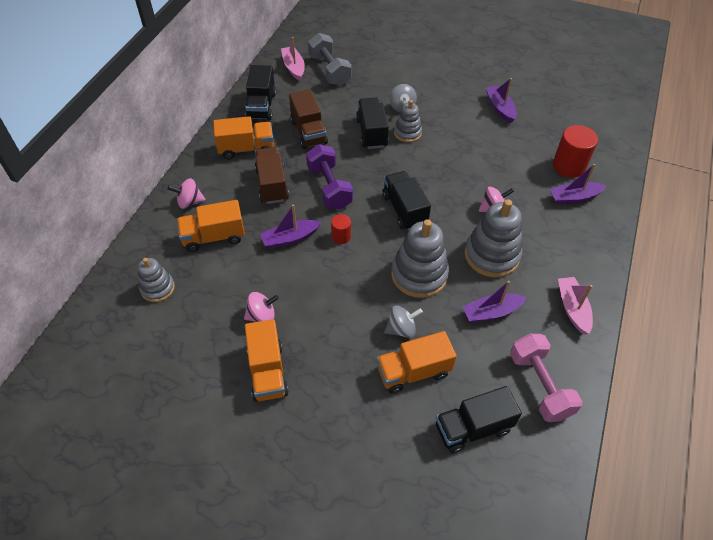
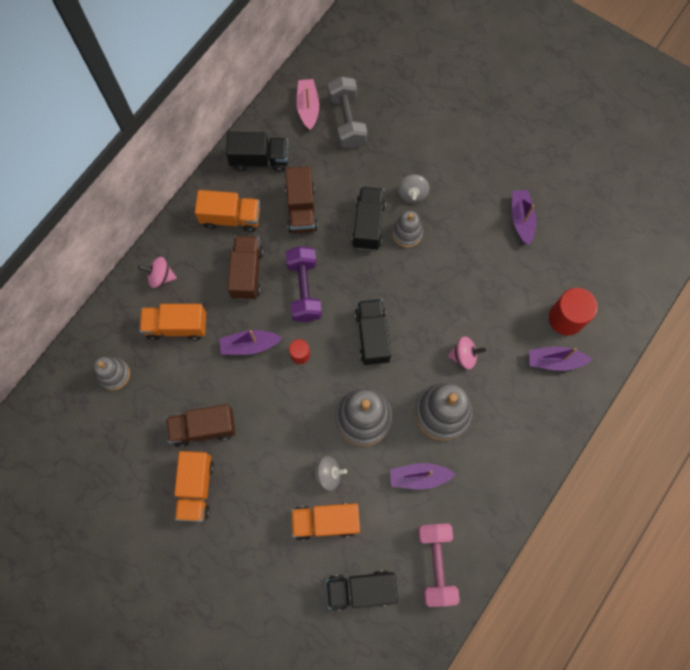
camera: 15 degrees right, 20 degrees up
pink spinning top [244,292,279,322] -> brown truck [166,404,235,447]
black truck [245,65,276,120] -> black truck turned 105 degrees counterclockwise [226,132,288,172]
pink boat [558,277,593,334] -> none

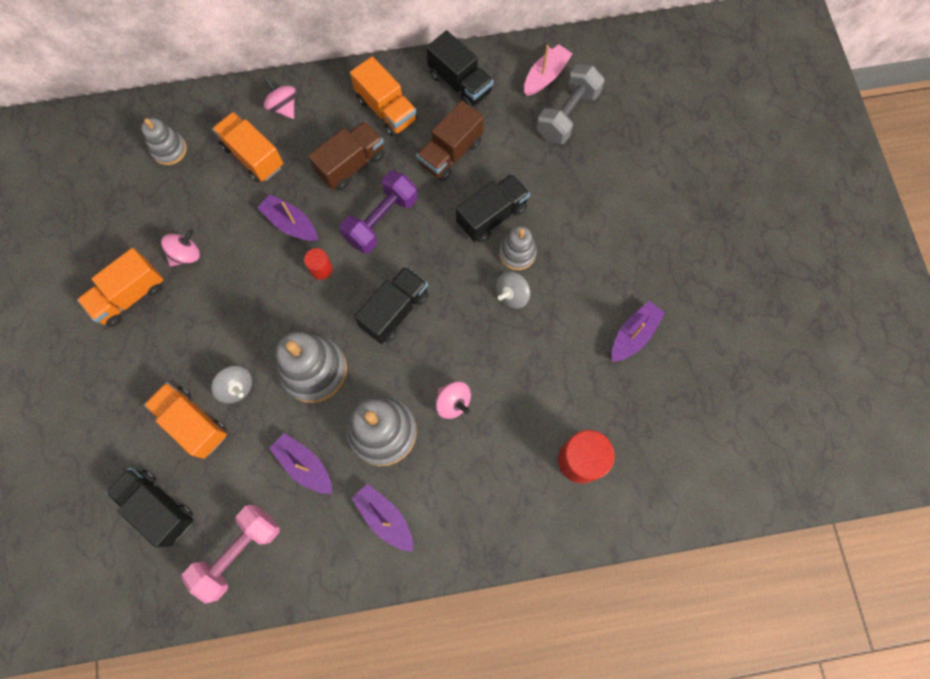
camera: 45 degrees right, 0 degrees up
brown truck [166,404,235,447] -> pink spinning top [161,229,200,266]
grey spinning top [398,174,429,203] -> grey spinning top moved to [496,271,530,309]
purple boat [529,347,593,371] -> purple boat moved to [352,483,413,551]

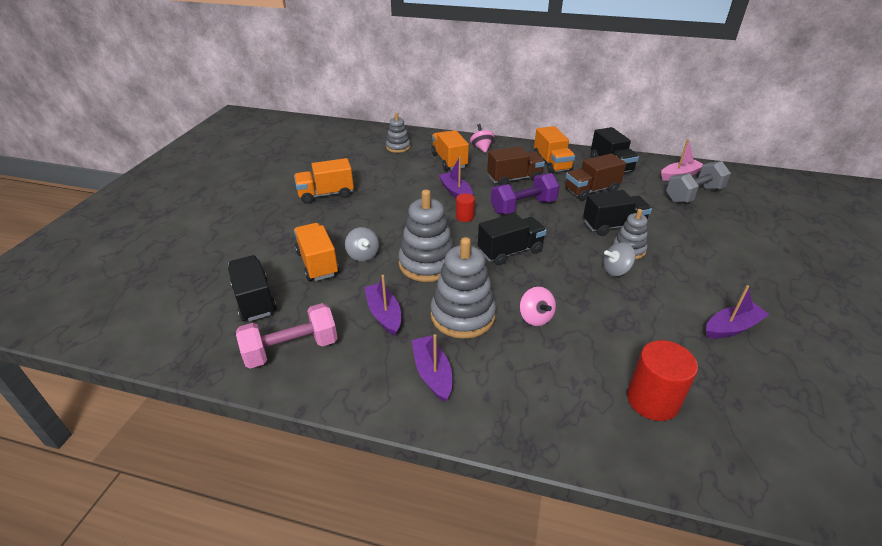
camera: 25 degrees right, 35 degrees down
pink spinning top [161,229,200,266] -> none

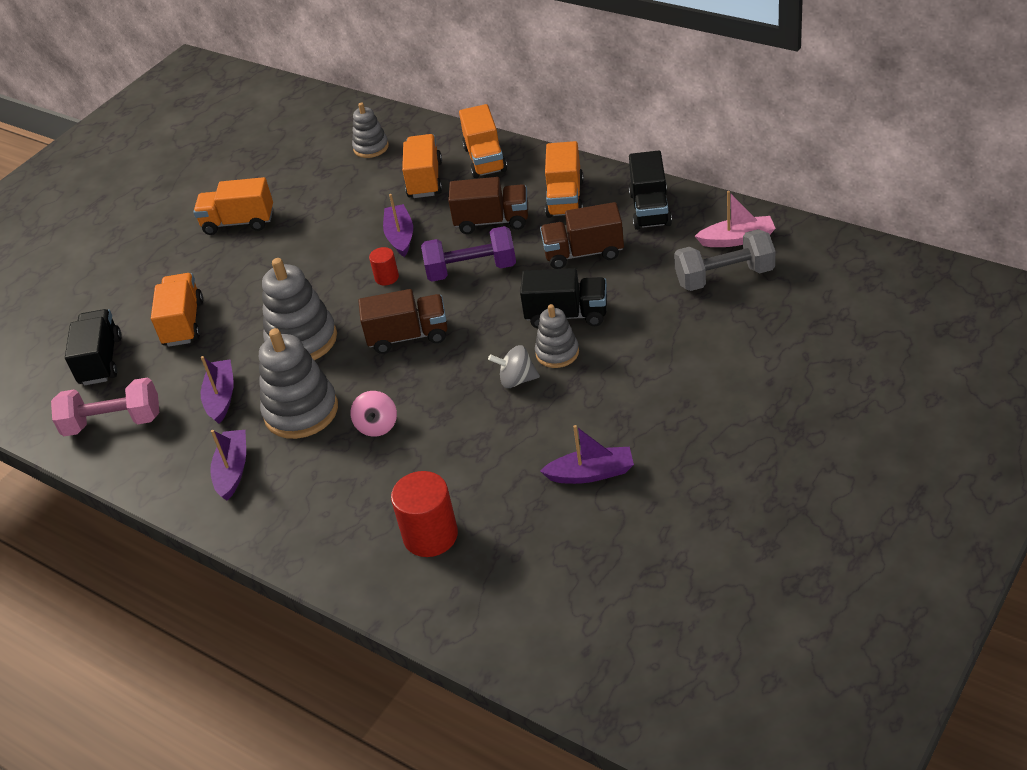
camera: 25 degrees right, 5 degrees up
grey spinning top [345,227,379,262] -> none
pink spinning top [470,124,495,153] -> orange truck [459,104,507,178]
black truck [478,213,547,265] -> brown truck [358,289,448,354]

